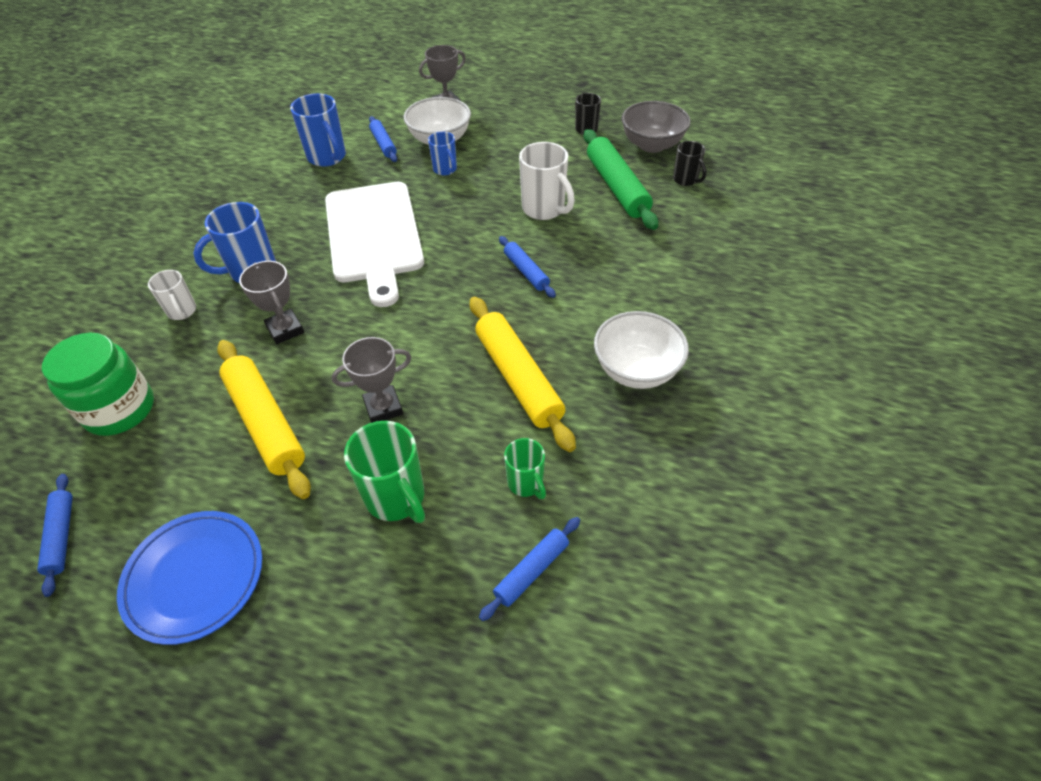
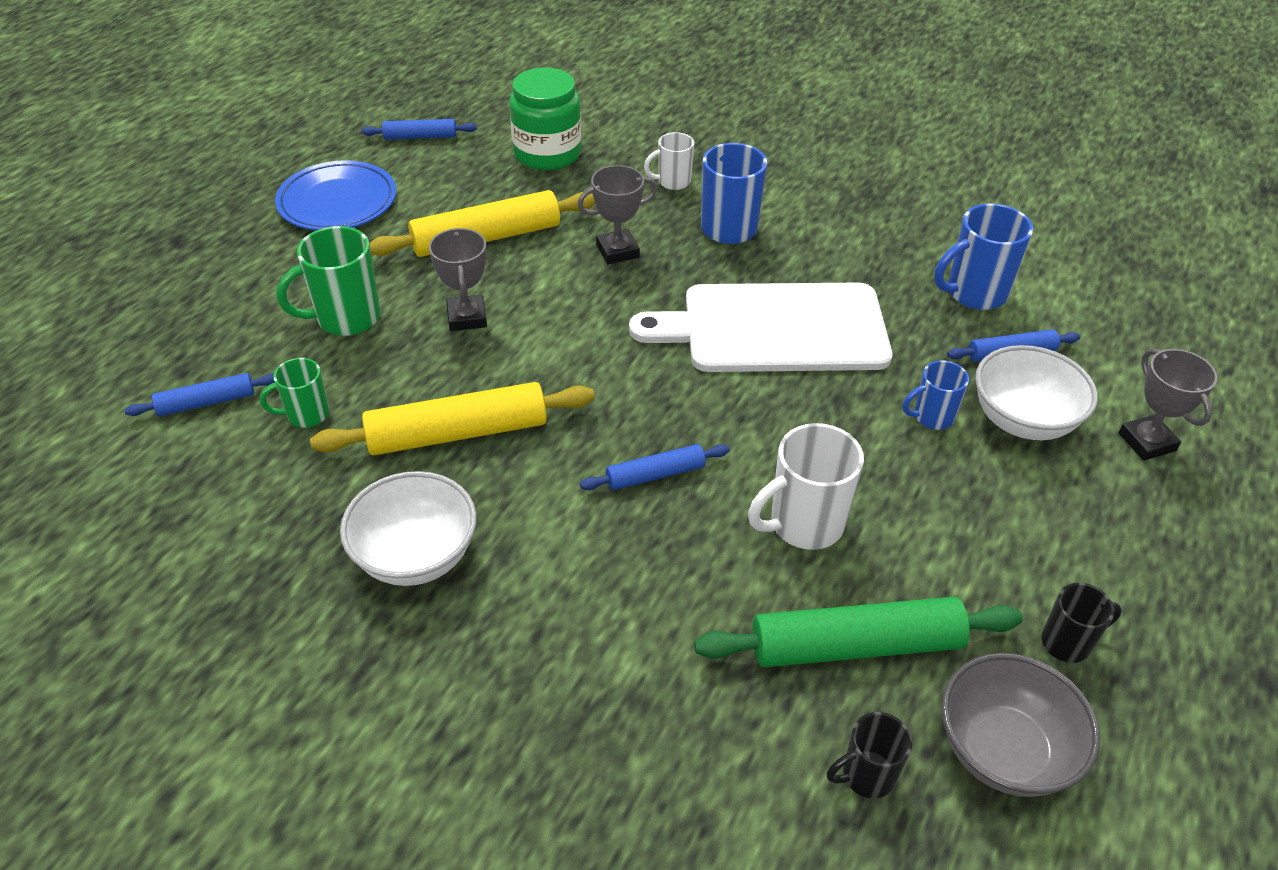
camera: 100 degrees right, 5 degrees down
blue rolling pin [479,517,580,621] -> blue rolling pin turned 75 degrees counterclockwise [125,373,275,416]

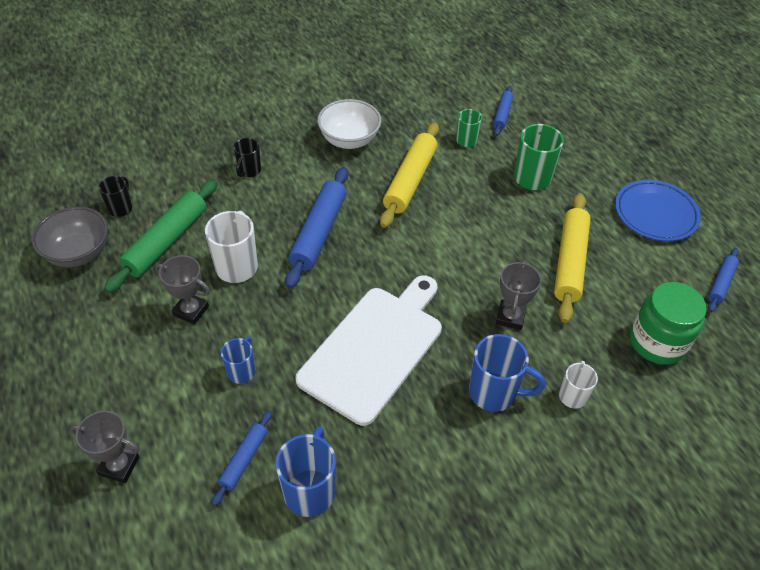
camera: 125 degrees right, 5 degrees up
grey trophy [429,228,487,331] -> grey trophy moved to [155,255,210,325]
blue rolling pin [580,444,730,490] -> blue rolling pin [285,167,348,289], size x1.85
white bowl [975,345,1098,440] -> none
black mug [1041,583,1122,663] -> black mug moved to [234,138,261,177]

